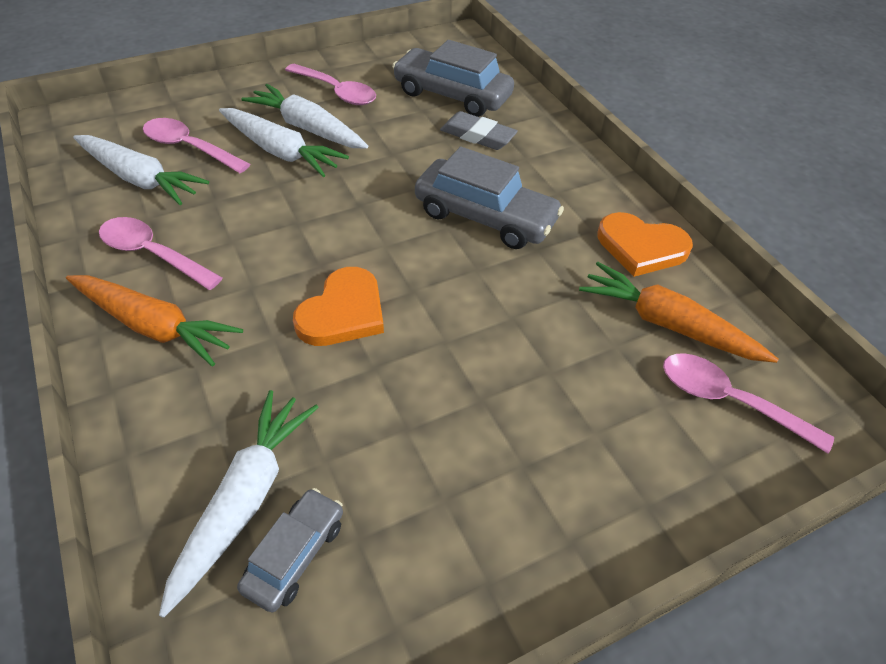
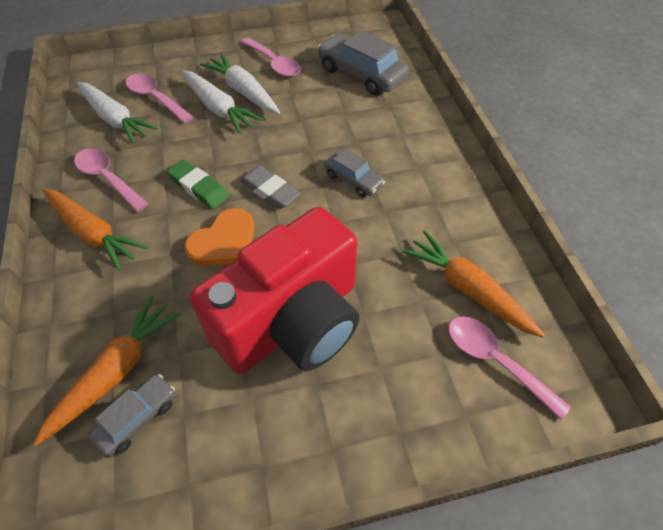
camera: 15 degrees right, 5 degrees up
white carrot [159,390,319,618] -> orange carrot [33,296,181,446]
grey car [415,146,564,249] -> grey car [324,149,385,197], size x0.57
grey eraser [440,111,518,150] -> grey eraser moved to [240,166,300,209]
orange heart [598,212,693,277] -> none
none -> green eraser [167,160,229,209]
none -> red camera [190,207,360,374]

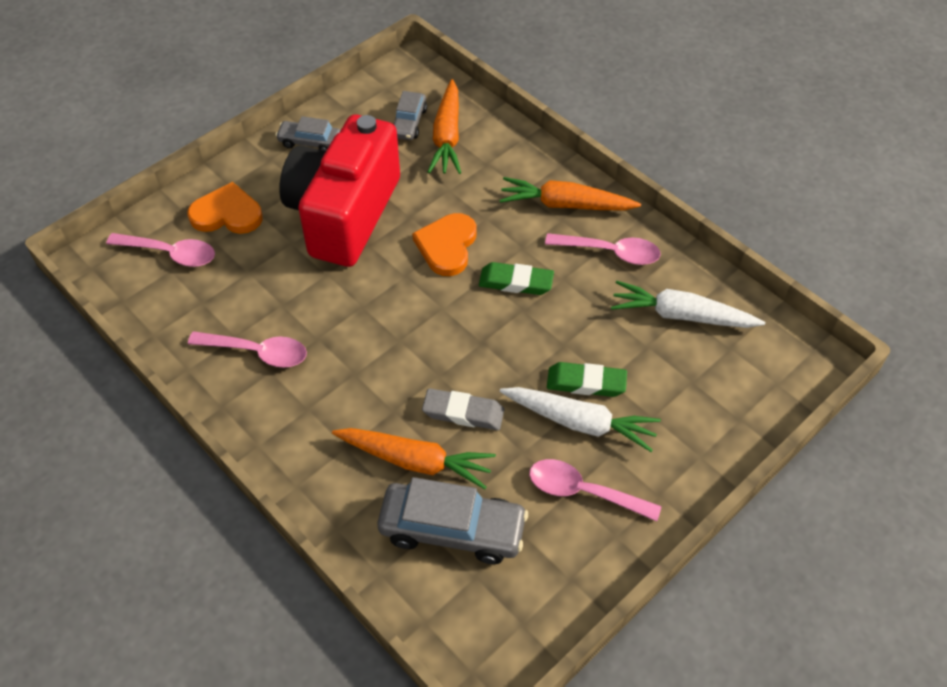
camera: 150 degrees right, 0 degrees up
pink spoon [126,74,193,123] -> pink spoon moved to [188,331,307,368]
white carrot [181,70,263,134] -> green eraser [547,362,627,397]
grey eraser [240,166,300,209] -> grey eraser moved to [422,388,504,430]
grey car [324,149,385,197] -> grey car moved to [275,116,341,151]
orange carrot [402,231,545,338] -> orange carrot moved to [332,428,496,489]
none -> orange heart [187,182,263,234]

